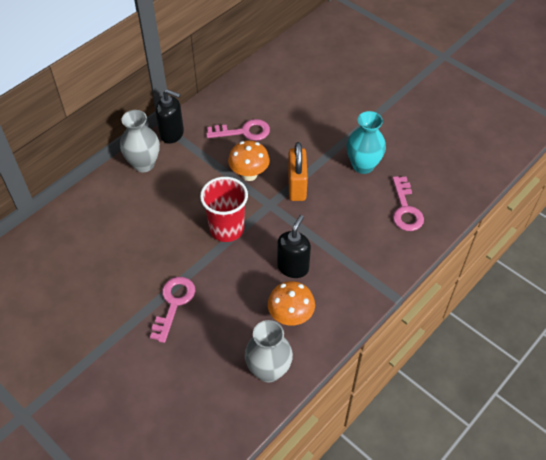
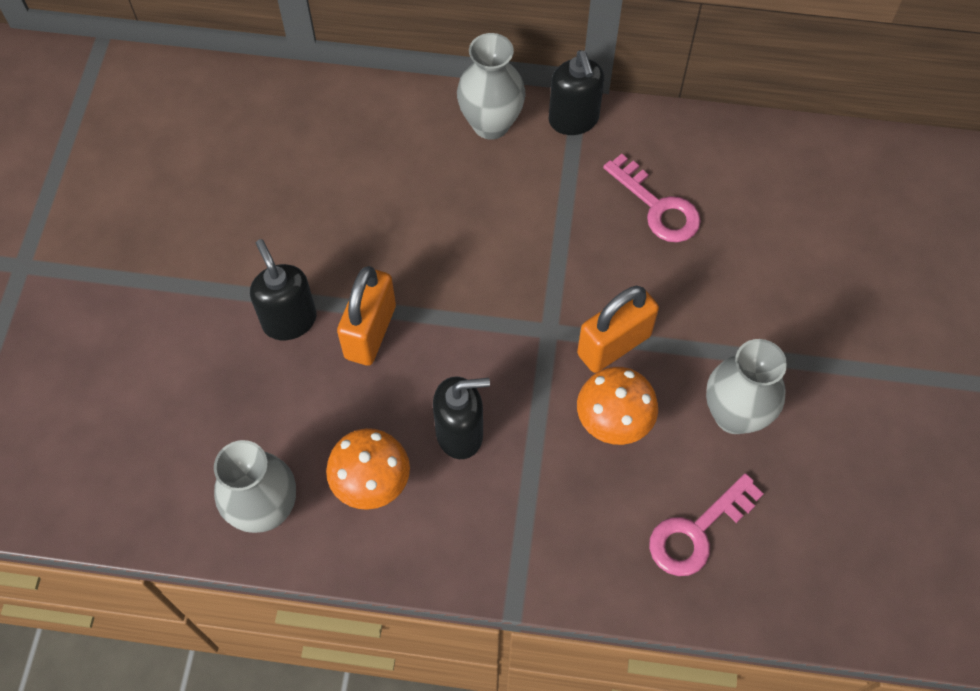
camera: 55 degrees right, 10 degrees up
pink key [150,277,195,343] -> black soap dispenser [250,239,317,340]
red cup [200,177,248,242] -> none
orange mushroom [228,141,270,181] -> orange mushroom moved to [577,367,658,445]
turquoise vase [346,111,386,174] -> grey vase [706,339,787,434]
none -> orange padlock [337,266,396,366]

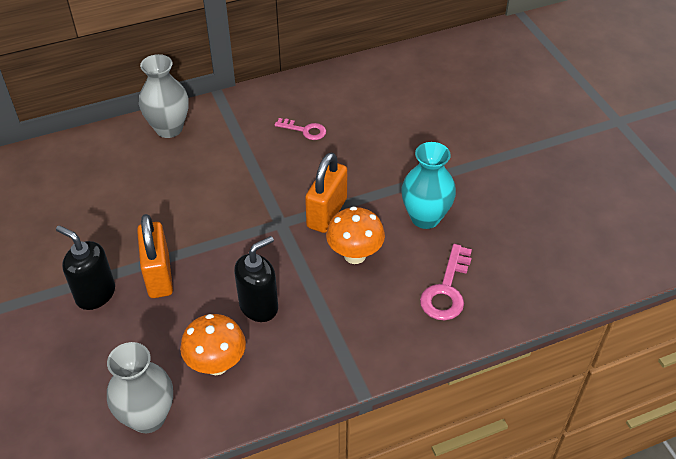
camera: 30 degrees left, 15 degrees down
black soap dispenser [549,50,605,135] -> none
pink key [603,154,701,242] -> pink key [275,118,326,140], size x0.64
grey vase [706,339,787,434] -> turquoise vase [401,142,456,229]

